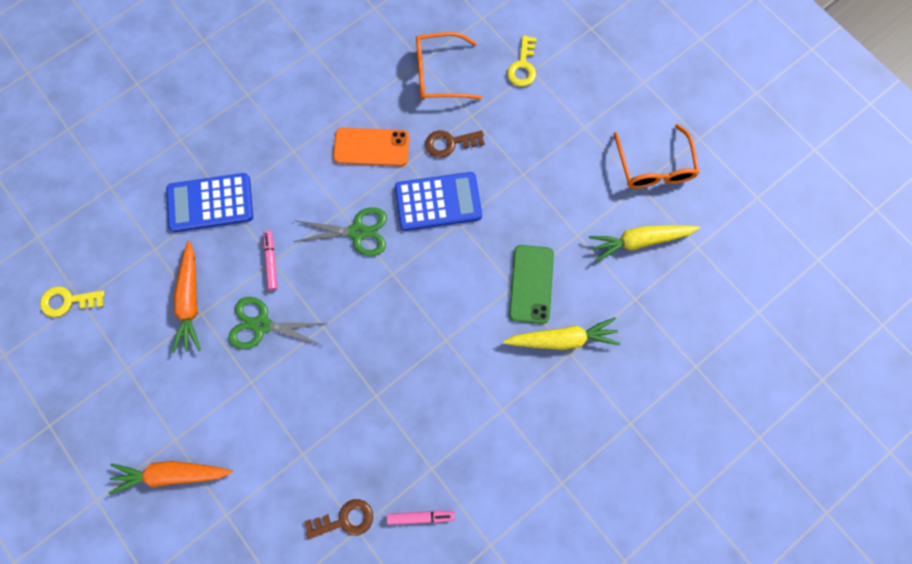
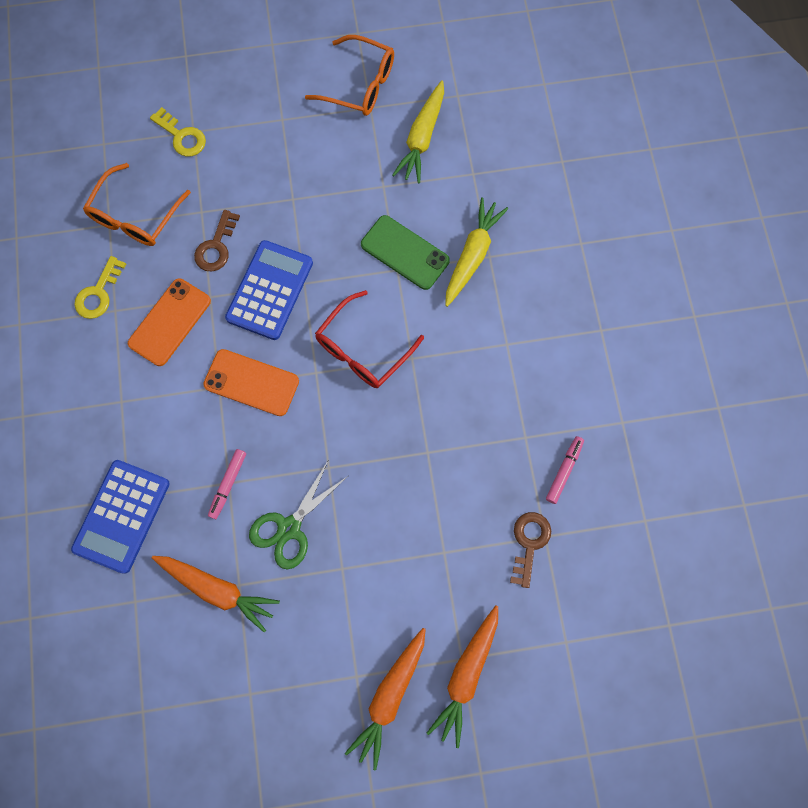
camera: 60 degrees left, 0 degrees up
yellow key [40,286,105,317] -> yellow key moved to [75,256,126,319]
pink marker [263,230,278,291] -> pink marker turned 90 degrees counterclockwise [208,449,246,519]
green scissors [294,207,387,256] -> orange phone [203,349,299,416]
none -> red glasses [315,290,424,388]
none -> orange carrot [427,605,498,748]

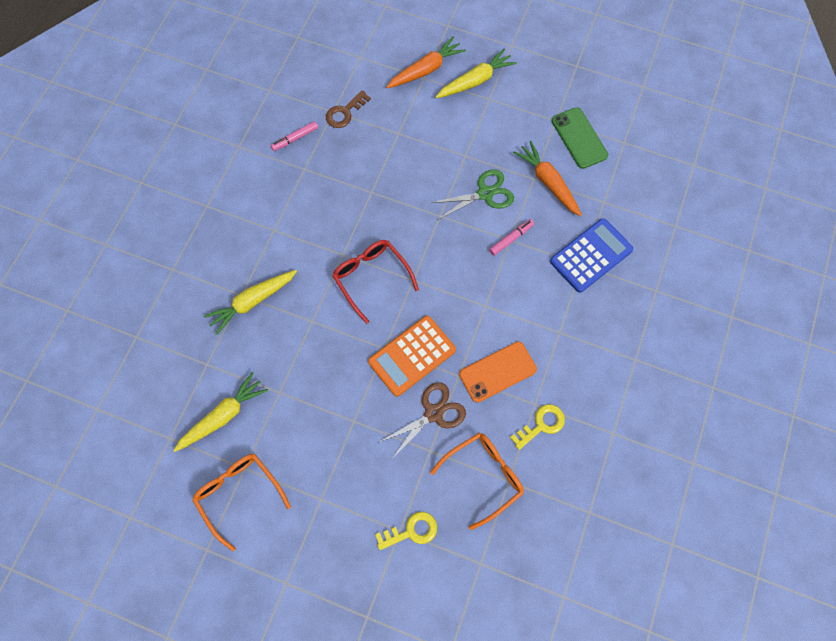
camera: 150 degrees left, 5 degrees down
yellow key [150,107,206,157] -> yellow key turned 90 degrees clockwise [375,512,437,550]
brown key [194,210,240,271] -> brown scissors [378,382,466,460]
orange phone [203,349,299,416] -> none
blue calculator [225,240,313,340] -> orange calculator [368,316,456,397]
red glasses [315,290,424,388] -> red glasses turned 105 degrees counterclockwise [332,240,419,324]
orange carrot [345,628,426,770] -> yellow carrot [435,48,517,98]
green phone [361,215,450,290] -> green phone moved to [552,107,608,169]

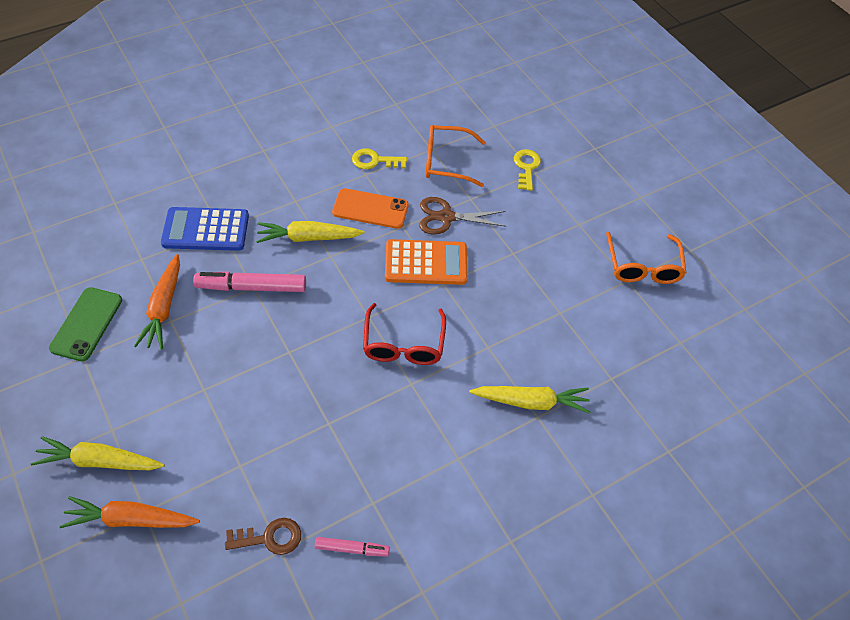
camera: 145 degrees left, 15 degrees down
yellow carrot [173,372,268,452] -> yellow carrot moved to [256,221,365,243]
yellow key [375,512,437,550] -> yellow key turned 75 degrees clockwise [514,149,541,191]
green scissors [431,169,514,219] -> none
pink marker [489,219,534,256] -> pink marker [193,271,306,292], size x1.79

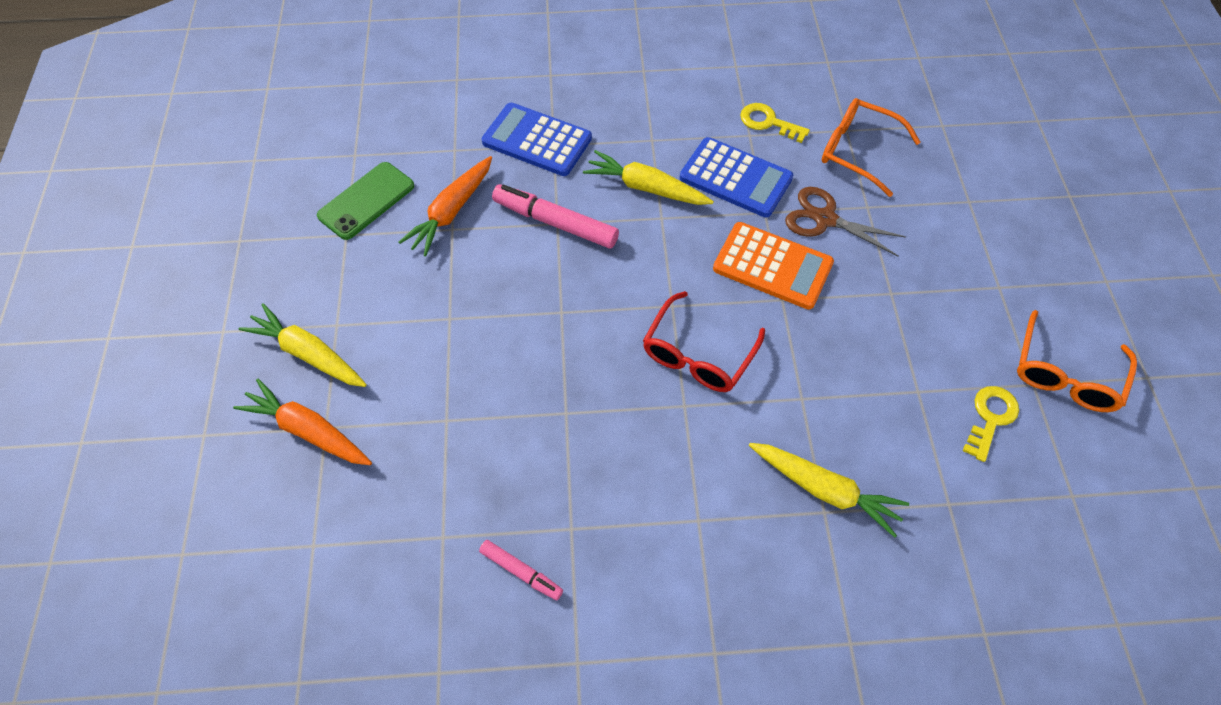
camera: 30 degrees right, 5 degrees up
brown key [225,518,301,555] -> none
orange phone [332,188,409,229] -> blue calculator [680,137,793,218]
yellow key [514,149,541,191] -> yellow key moved to [963,386,1019,462]

